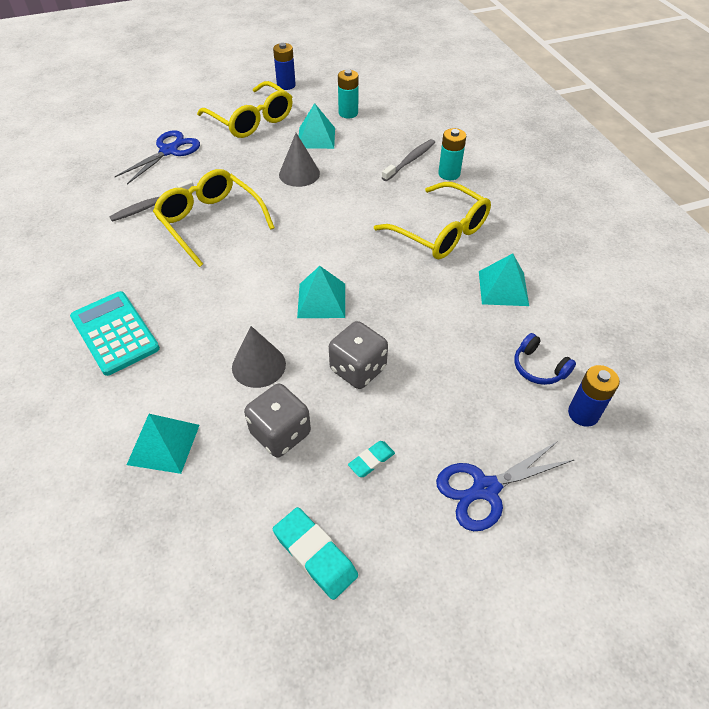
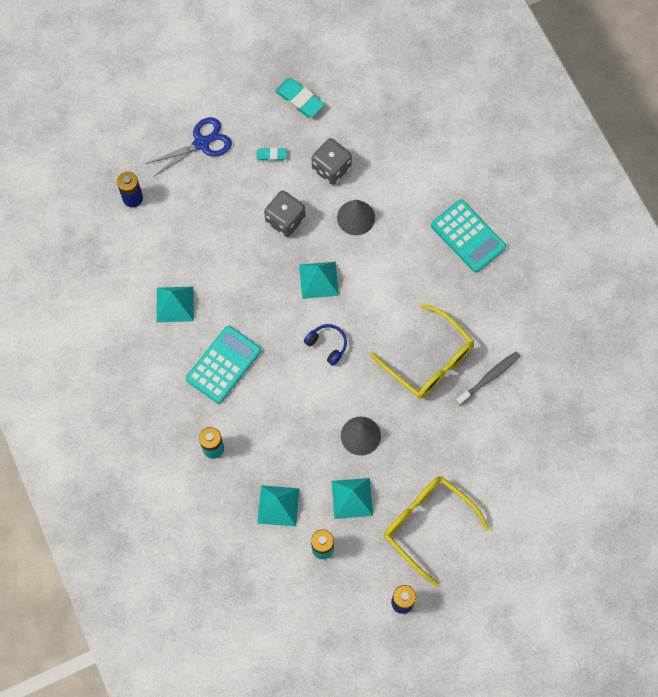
camera: 175 degrees right, 20 degrees up
blue scissors [115,130,200,184] -> none
turquoise pyramid [127,414,200,474] -> turquoise pyramid moved to [257,485,300,527]
turquoise eraser [348,441,395,477] -> turquoise eraser turned 45 degrees clockwise [257,148,287,161]
yellow glasses [374,182,491,259] -> turquoise calculator [186,326,261,404]
grey toothbrush [382,139,435,181] -> none
blue headphones [514,333,576,385] -> blue headphones moved to [304,324,347,366]

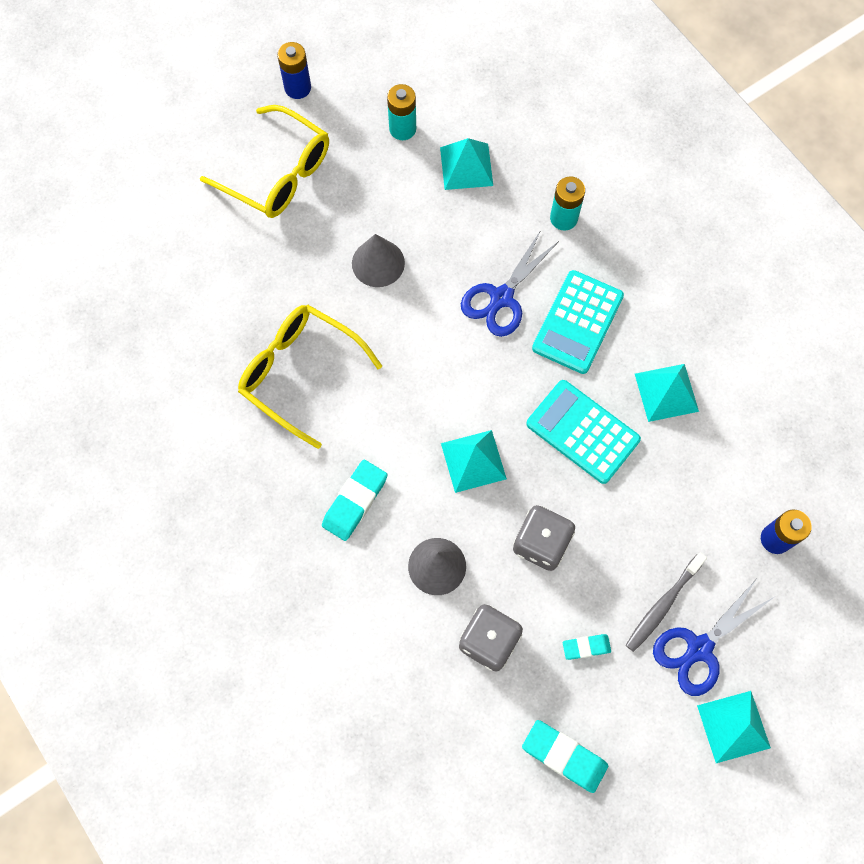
camera: 170 degrees right, 0 degrees up
blue headphones [304,324,347,366] -> none
turquoise pyramid [331,478,373,519] -> turquoise pyramid moved to [697,691,771,763]
turquoise calculator [431,200,506,272] -> turquoise calculator moved to [526,380,641,484]
grey toothbrush [456,351,520,406] -> grey toothbrush moved to [626,552,707,652]
none -> turquoise eraser [322,460,387,541]
none -> blue scissors [461,230,559,337]

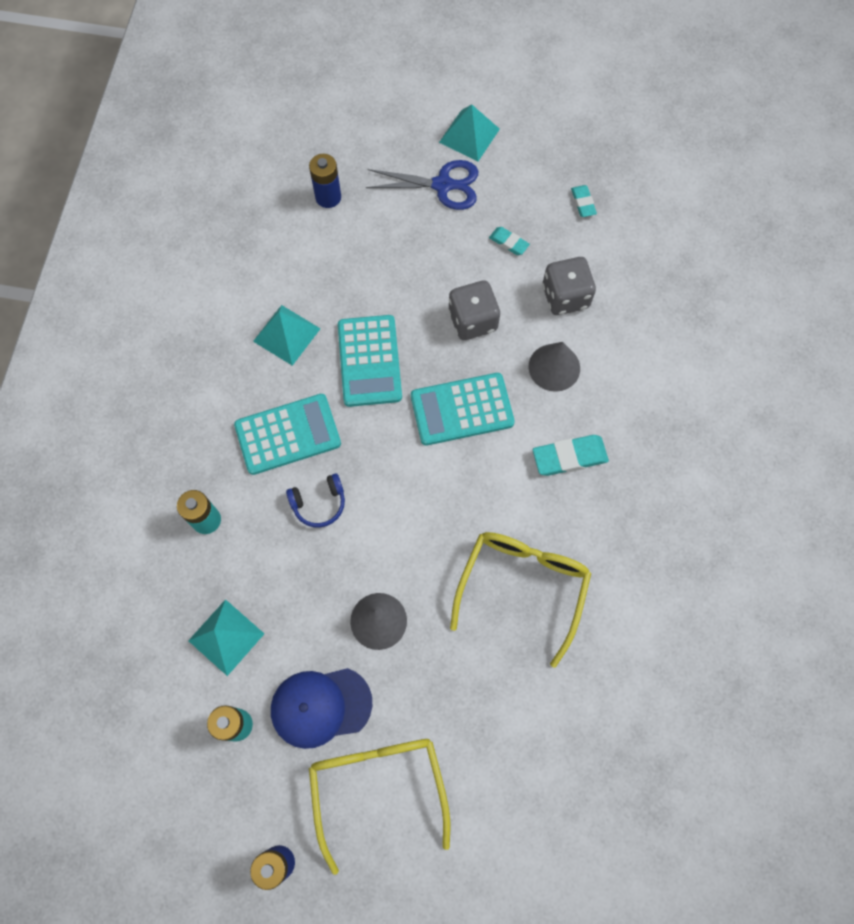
camera: 135 degrees left, 0 degrees up
yellow glasses [238,305,382,449] -> yellow glasses turned 150 degrees counterclockwise [450,532,591,668]
turquoise pyramid [441,430,507,493] -> turquoise calculator [411,373,515,446]
blue scissors [461,230,559,337] -> blue headphones [286,473,345,528]
turquoise eraser [522,720,608,793] -> turquoise eraser [571,185,597,217], size x0.58
grey toothbrush [626,552,707,652] -> none
none -> blue cap [271,668,372,749]

